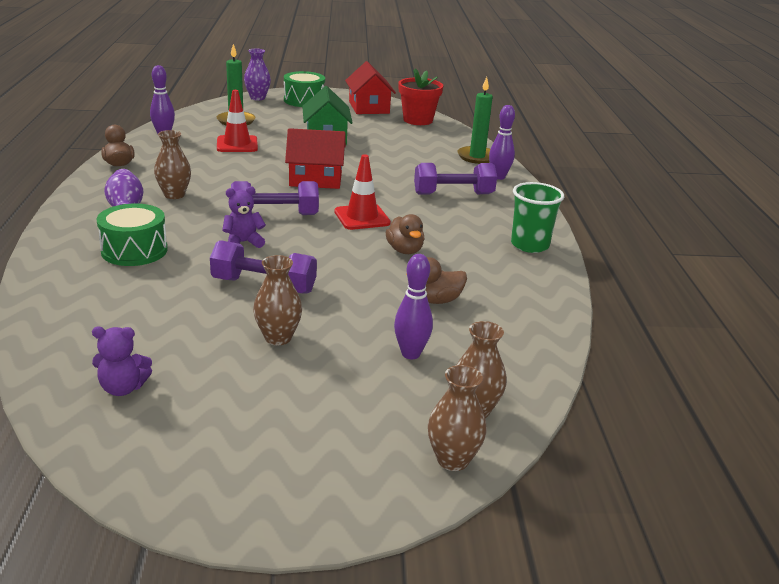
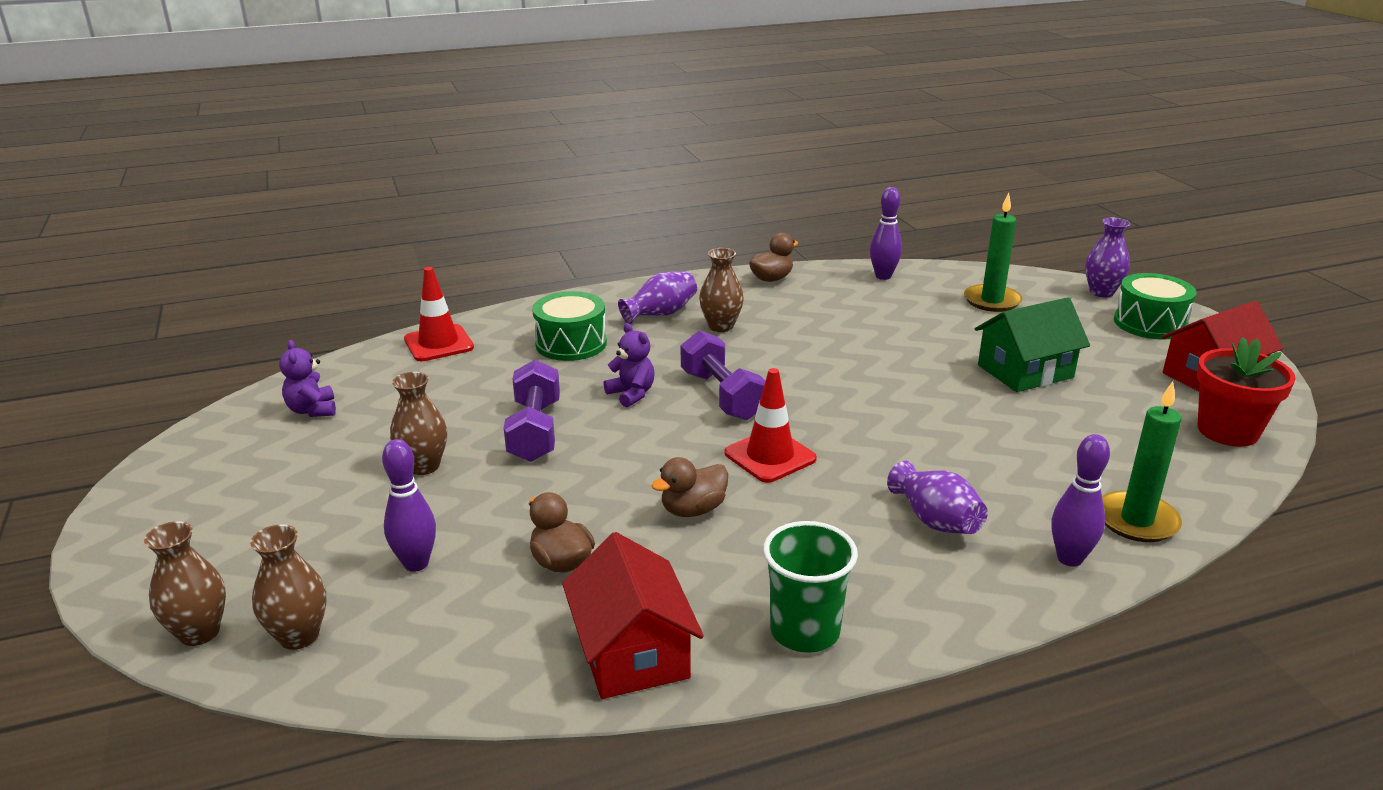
camera: 75 degrees right, 0 degrees up
red traffic cone [217,90,258,152] -> red traffic cone moved to [404,267,474,361]
red house [285,128,346,189] -> red house moved to [562,532,704,699]
purple dumbbell [414,163,497,195] -> purple vase [887,461,988,534]

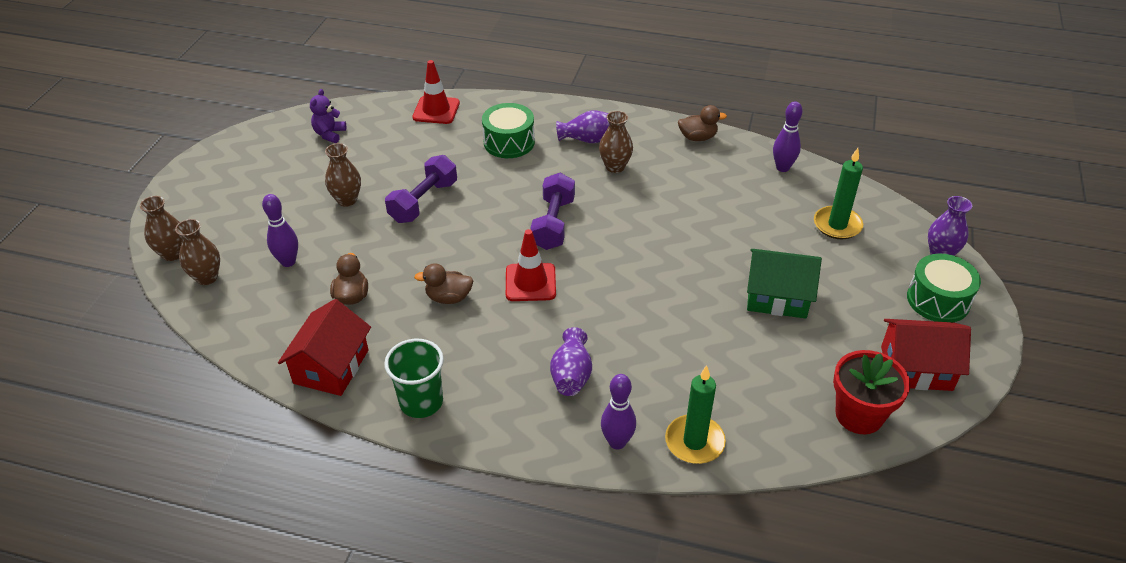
camera: 35 degrees right, 15 degrees up
purple teddy bear [604,323,655,407] -> none

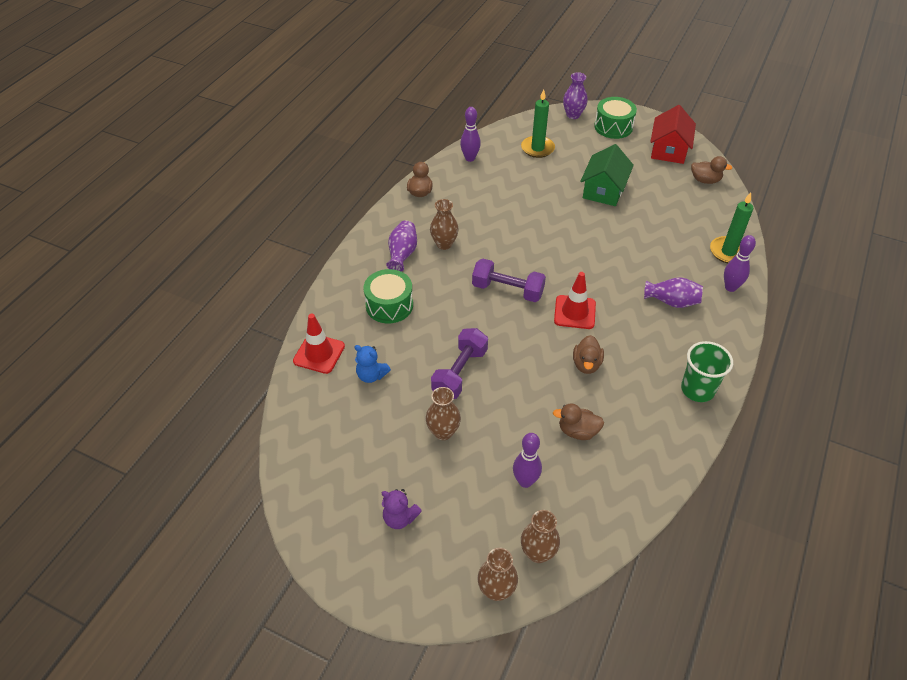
camera: 80 degrees left, 5 degrees up
red house [278,299,371,396] -> none
purple teddy bear [310,89,346,143] -> purple teddy bear moved to [382,489,422,529]
purple dumbbell [385,155,457,223] -> purple dumbbell turned 75 degrees clockwise [431,328,488,399]
red flower pot [833,350,910,434] -> brown duck [691,156,732,184]
none -> blue teddy bear [355,345,391,383]

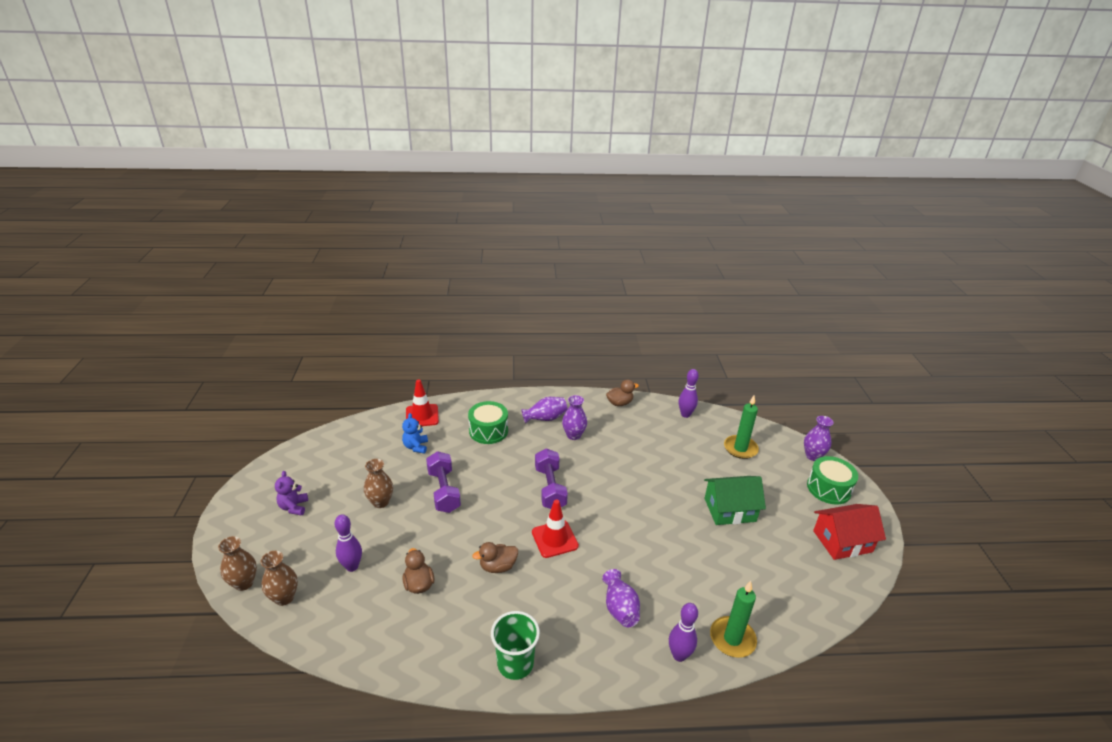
camera: 60 degrees right, 15 degrees down
brown vase [430,199,459,250] -> purple vase [562,395,587,440]
purple dumbbell [431,328,488,399] -> purple dumbbell turned 75 degrees clockwise [426,451,461,513]
brown duck [691,156,732,184] -> none

